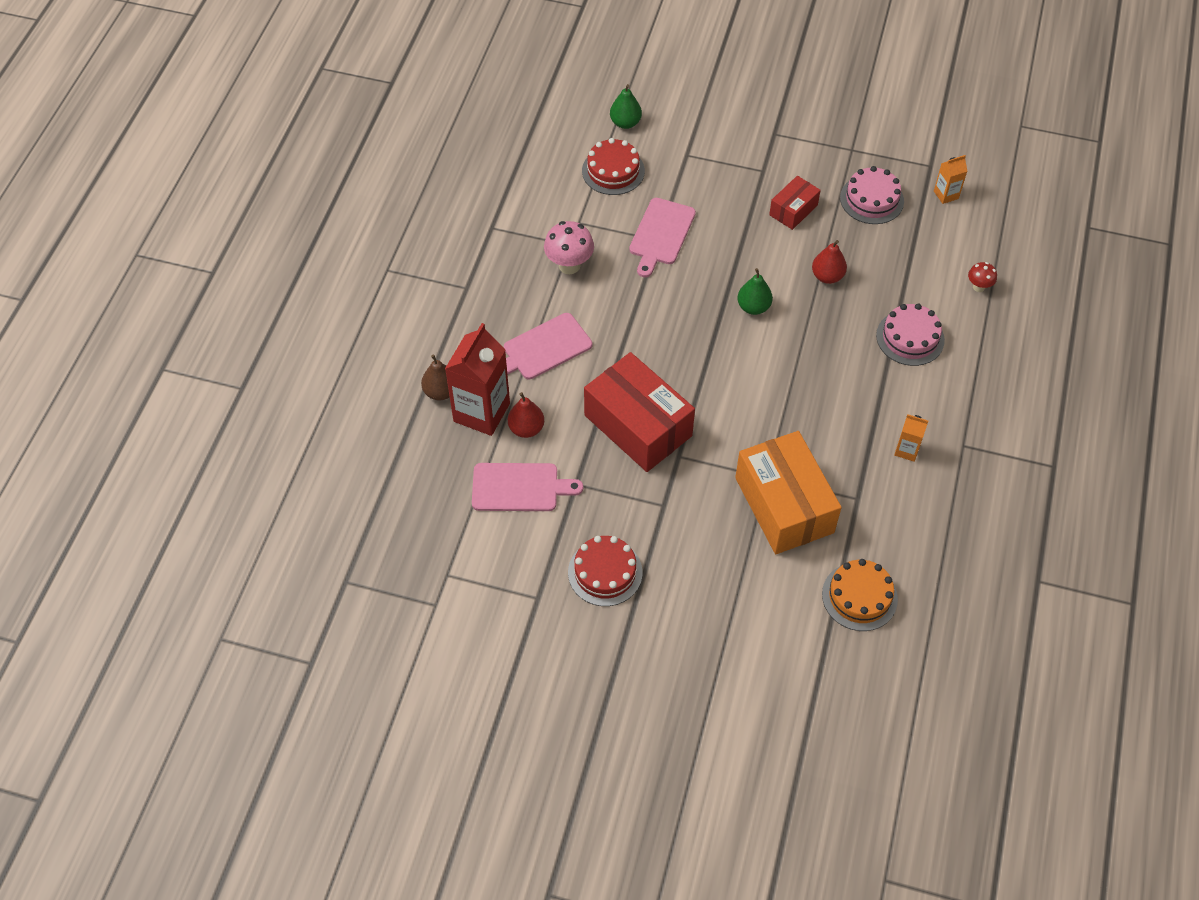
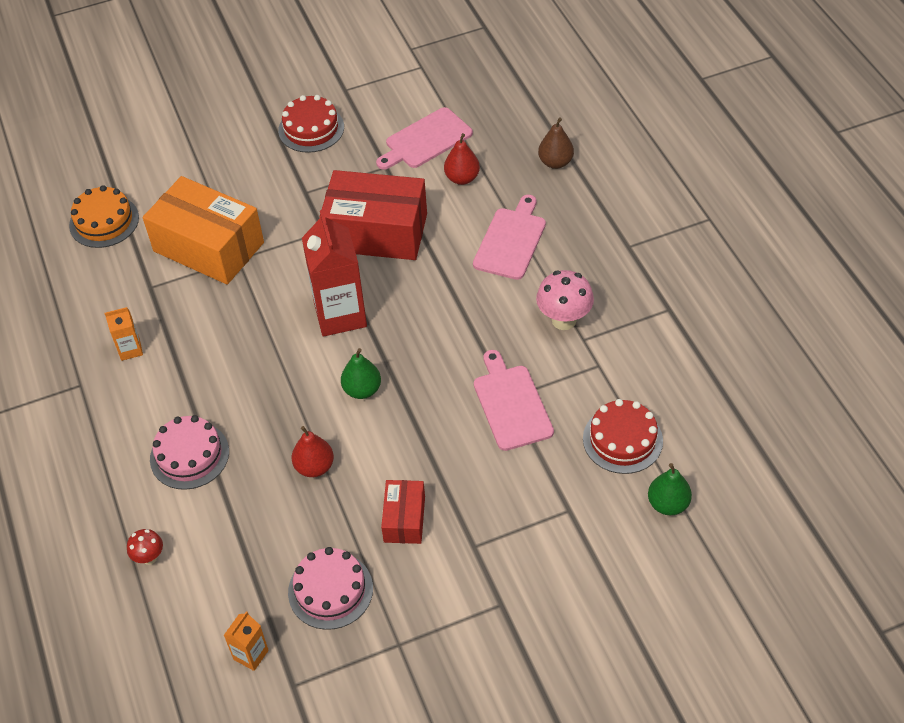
camera: 145 degrees right, 5 degrees down
red carton [445,323,510,436] -> red carton moved to [302,210,367,337]

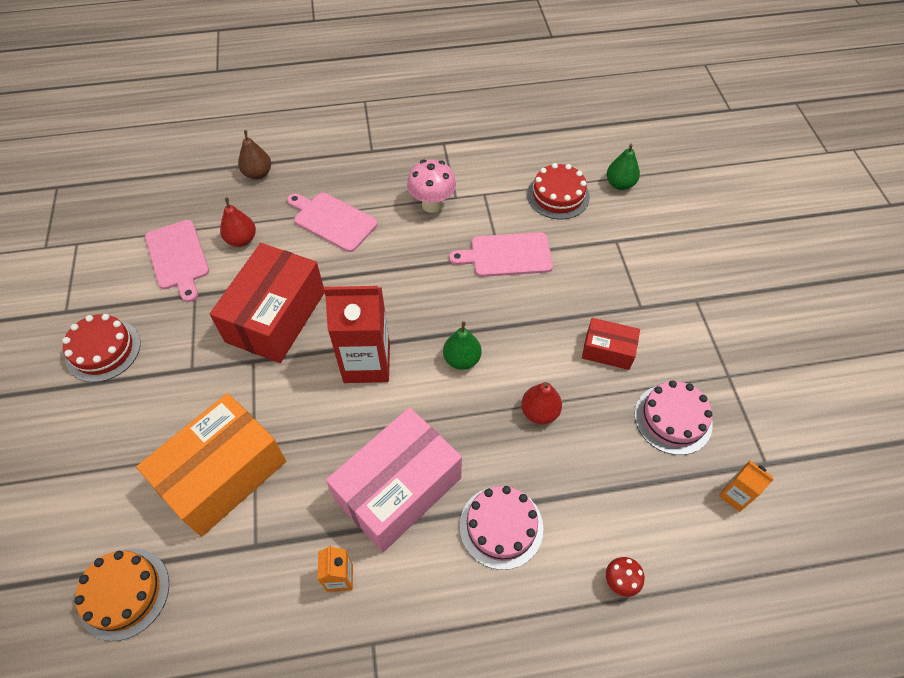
camera: 80 degrees left, 5 degrees up
none -> pink box [326,407,462,552]

